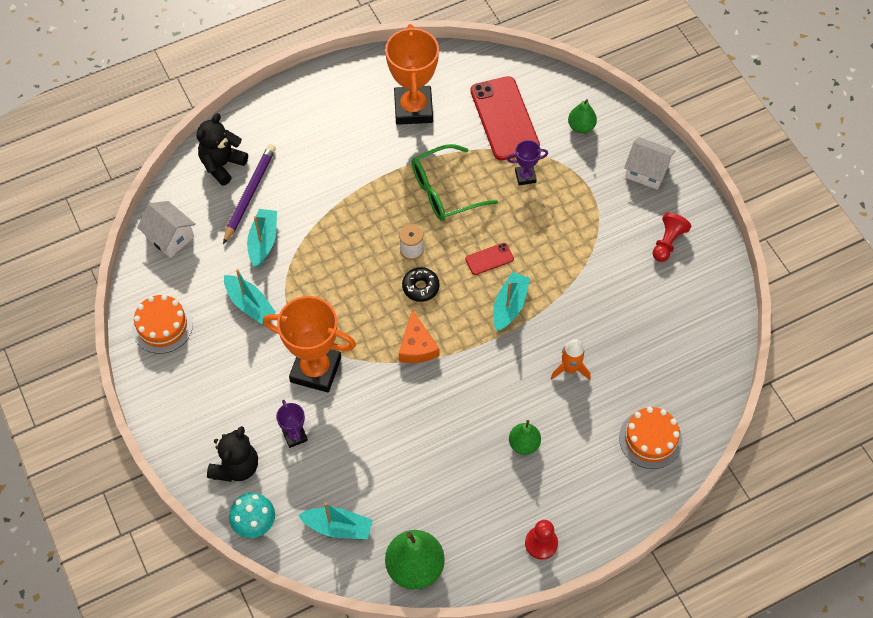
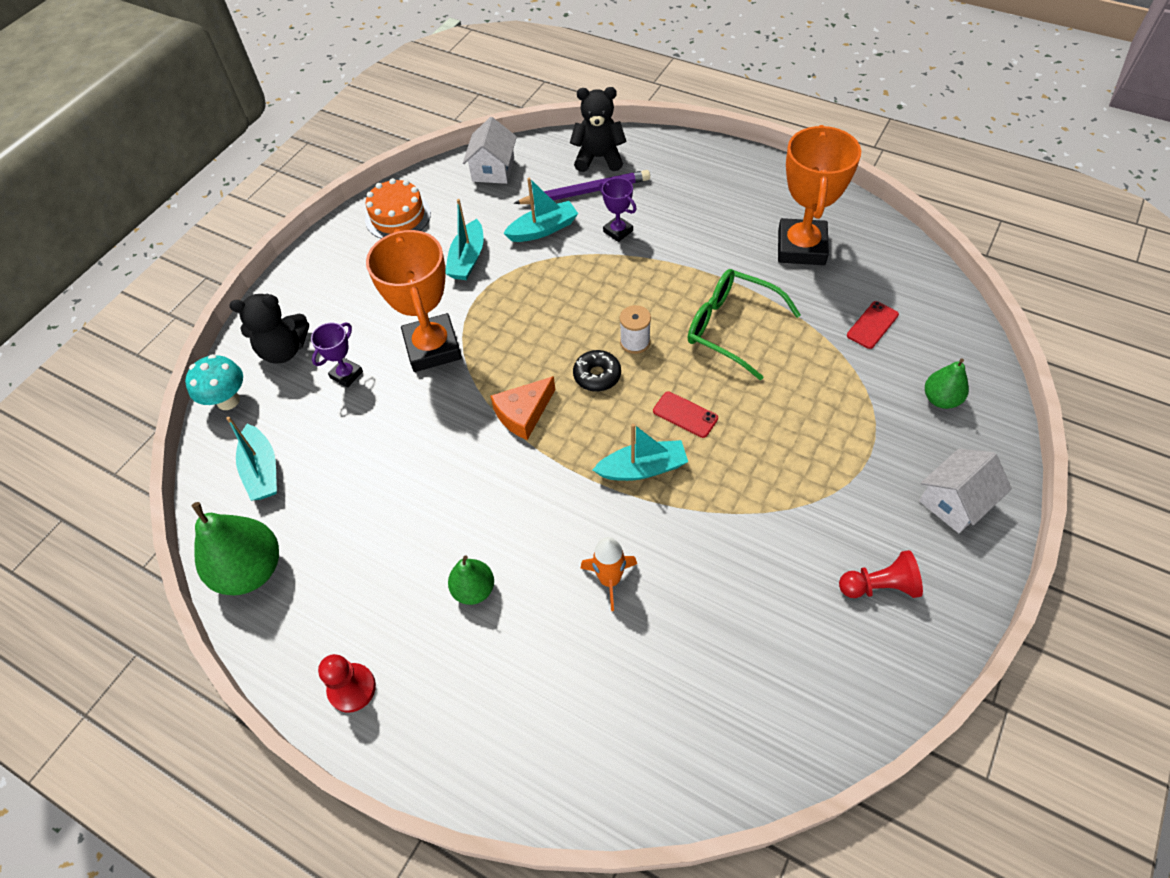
camera: 60 degrees right, 5 degrees down
orange trophy [385,24,439,125] -> orange trophy turned 45 degrees counterclockwise [778,125,861,265]
red phone [471,76,540,160] -> red phone [847,301,899,349], size x0.46
purple trophy [507,140,548,185] -> purple trophy moved to [599,178,636,242]
orange cake [619,407,682,469] -> none
white house [624,137,676,190] -> white house turned 60 degrees clockwise [919,449,1012,533]

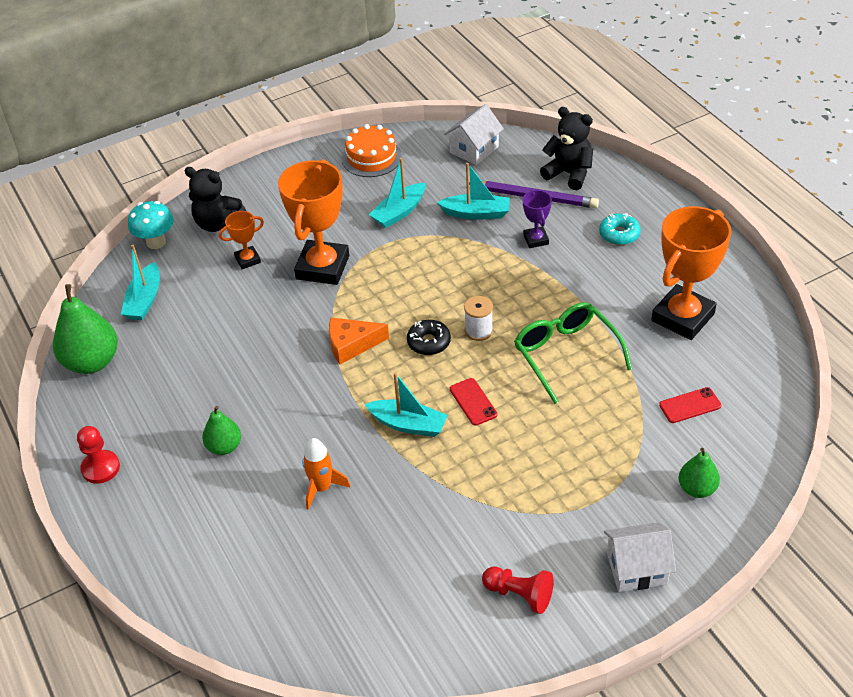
camera: 30 degrees right, 10 degrees down
purple trophy [311,322,363,388] -> orange trophy [219,211,264,269]
none -> turquoise donut [599,213,641,245]

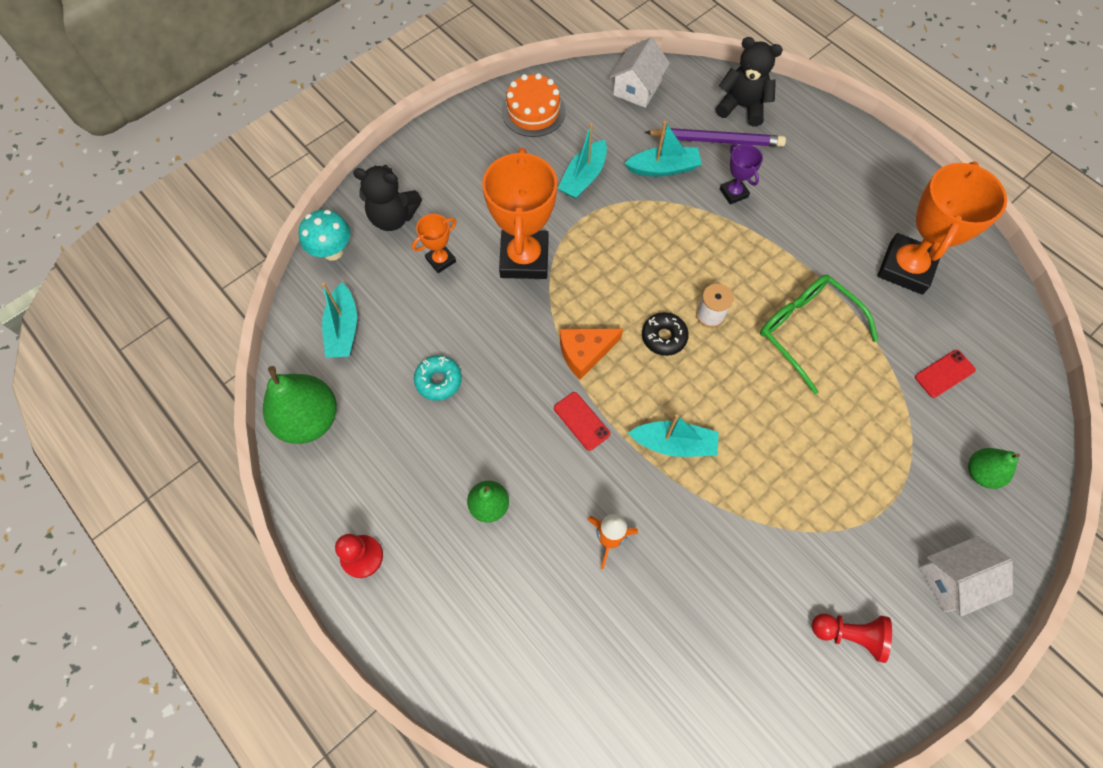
camera: 15 degrees left, 20 degrees up
red phone [450,378,498,426] -> red phone moved to [554,392,610,451]
turquoise donut [599,213,641,245] -> turquoise donut moved to [414,356,462,401]

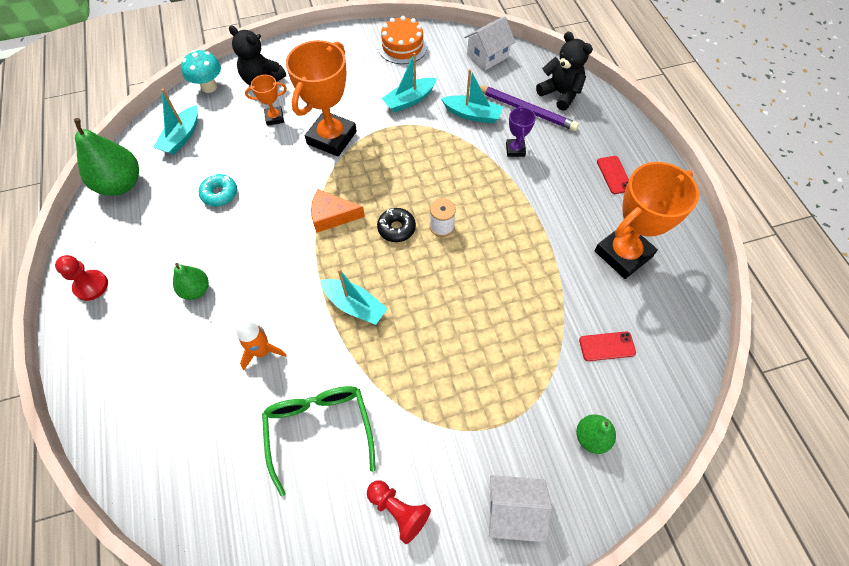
camera: 25 degrees right, 5 degrees down
red phone [554,392,610,451] -> red phone moved to [597,156,629,194]
green glasses [760,275,878,395] -> green glasses moved to [262,386,376,497]

